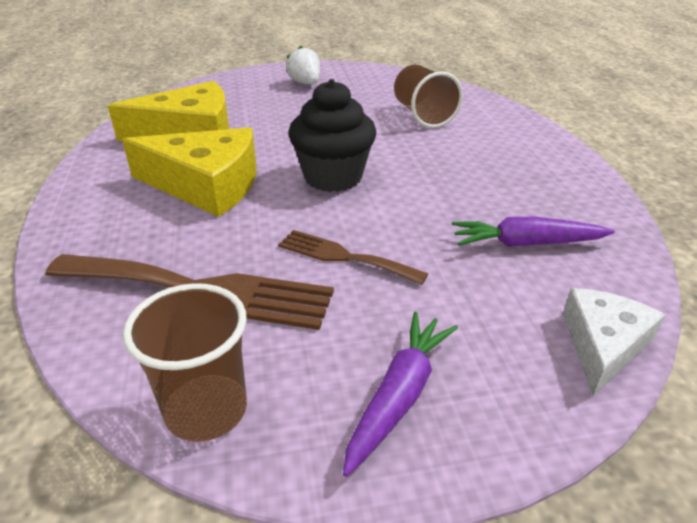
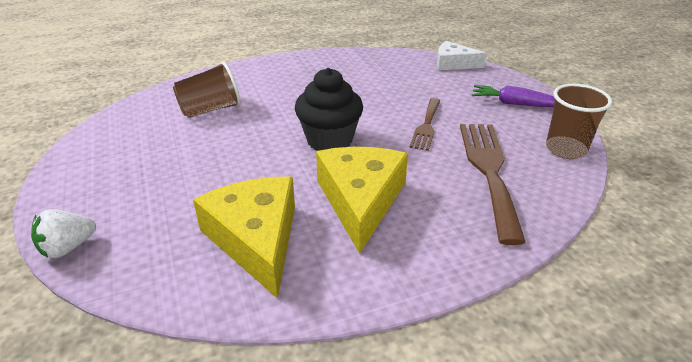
camera: 100 degrees left, 0 degrees up
white strawberry [286,46,320,84] -> white strawberry moved to [31,209,96,258]
purple carrot [452,217,615,247] -> none

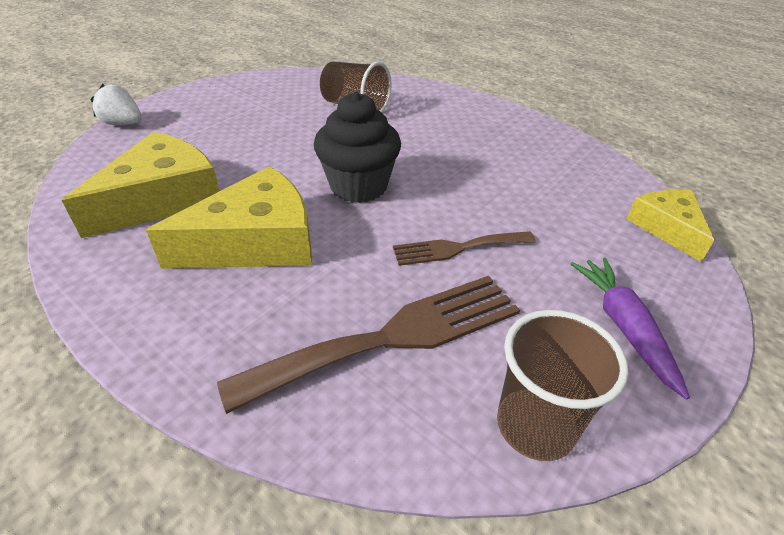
camera: 60 degrees right, 5 degrees up
white cheese [437,41,487,70] -> yellow cheese [627,189,714,262]

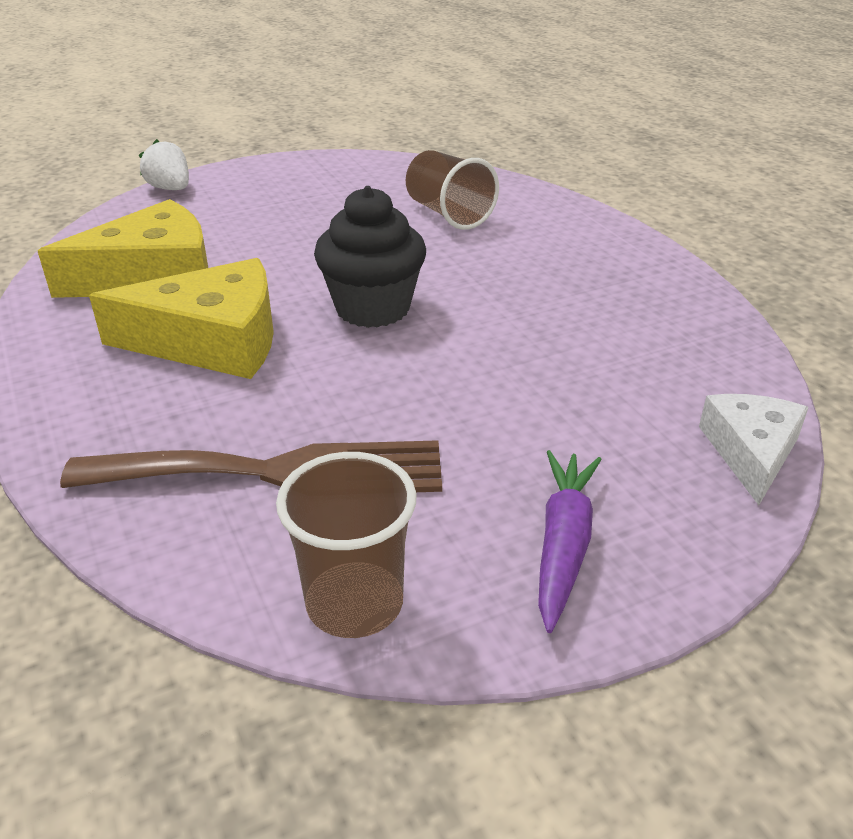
camera: 25 degrees right, 5 degrees down
brown fork [393,231,536,266] -> none
yellow cheese [627,189,714,262] -> white cheese [699,394,809,505]

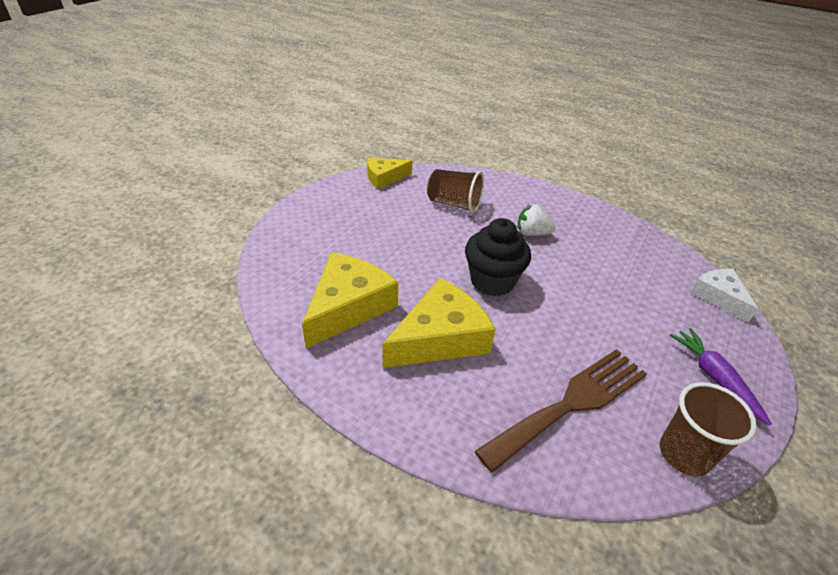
camera: 35 degrees left, 5 degrees up
white strawberry [139,139,189,190] -> white strawberry moved to [518,204,555,236]
none -> yellow cheese [367,157,412,189]

